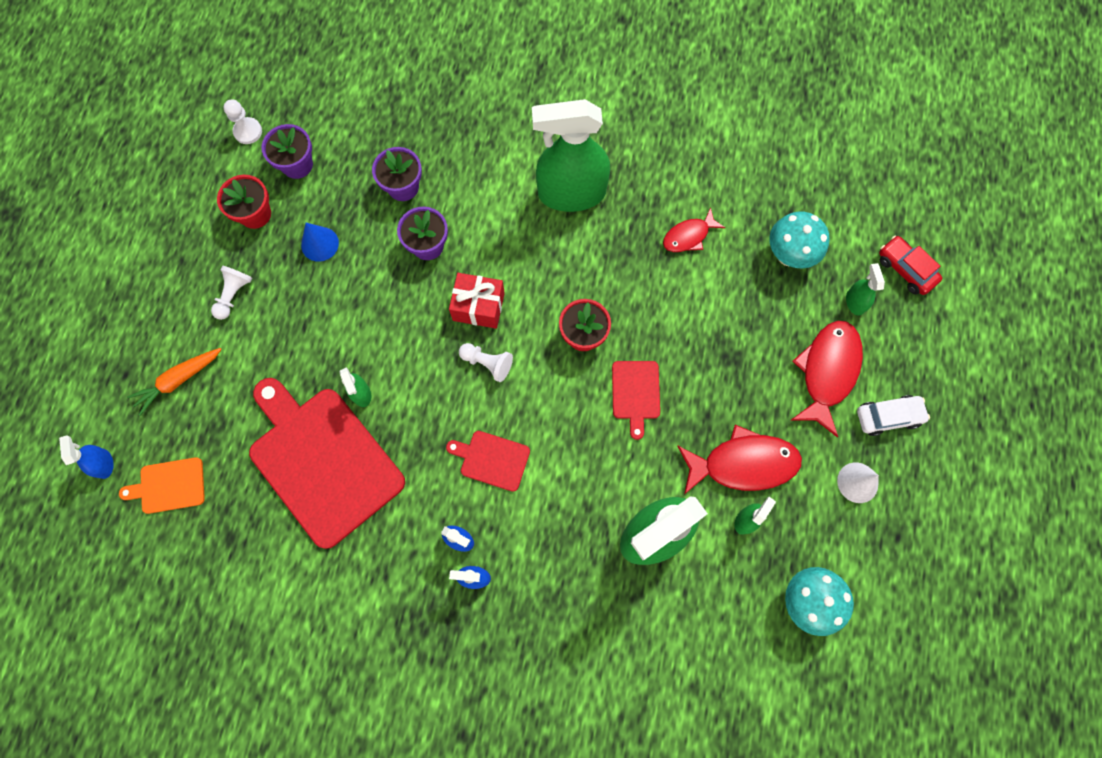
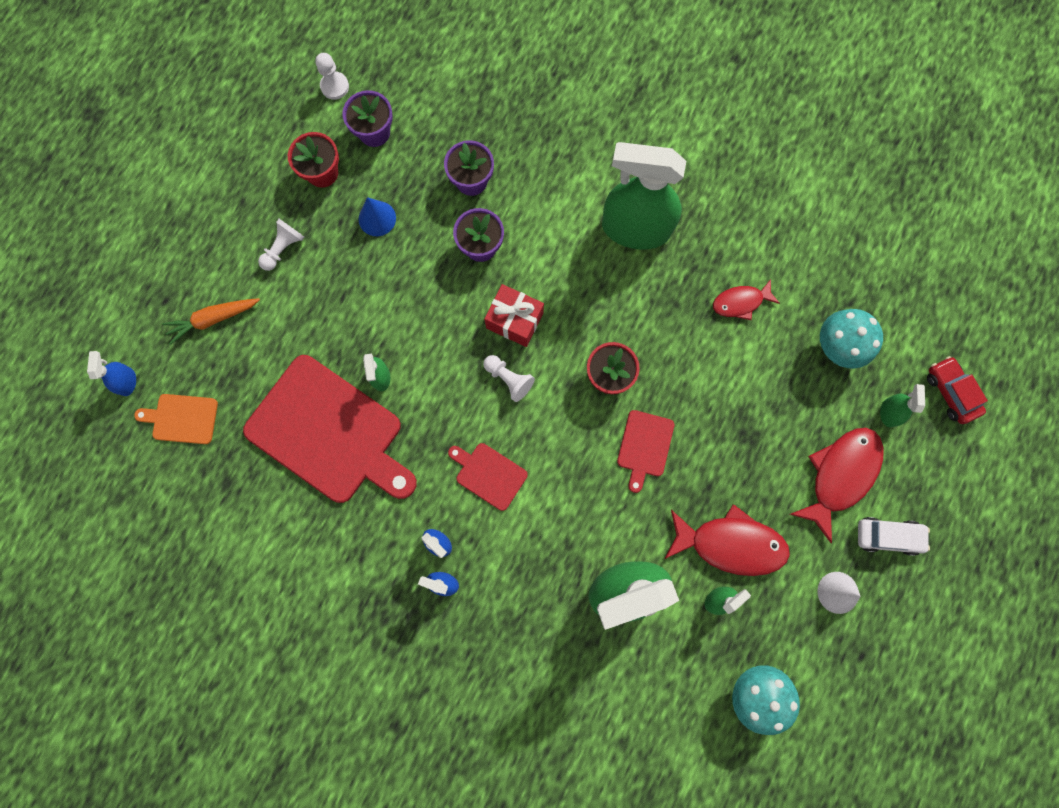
camera: 15 degrees right, 5 degrees up
red cutting board [249,378,405,549] -> red cutting board turned 150 degrees clockwise [243,355,417,503]

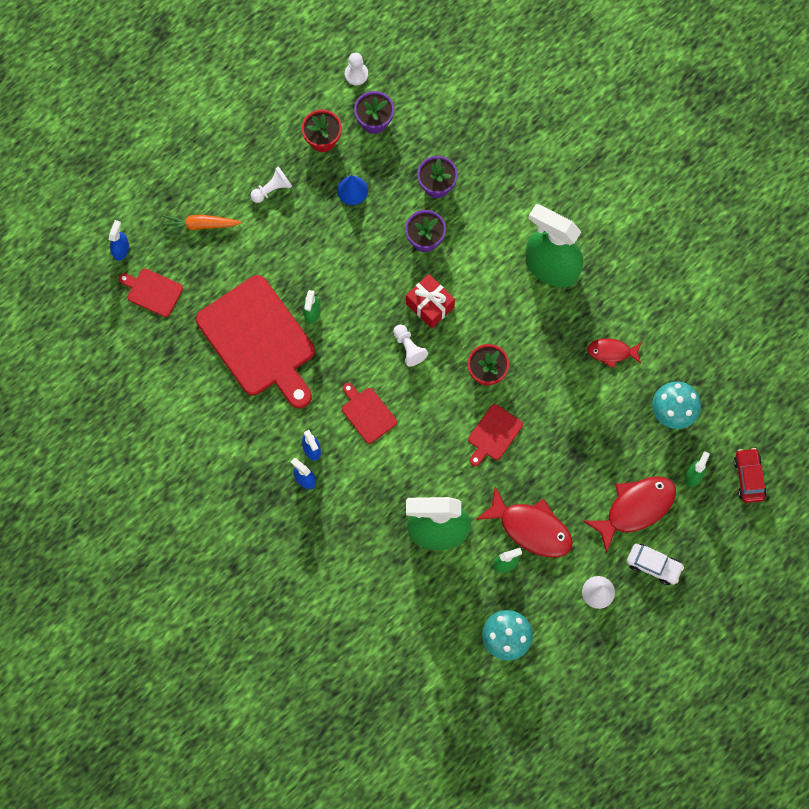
camera: 20 degrees right, 5 degrees down
orange cutting board [134,394,218,444] -> red cutting board [119,269,183,317]

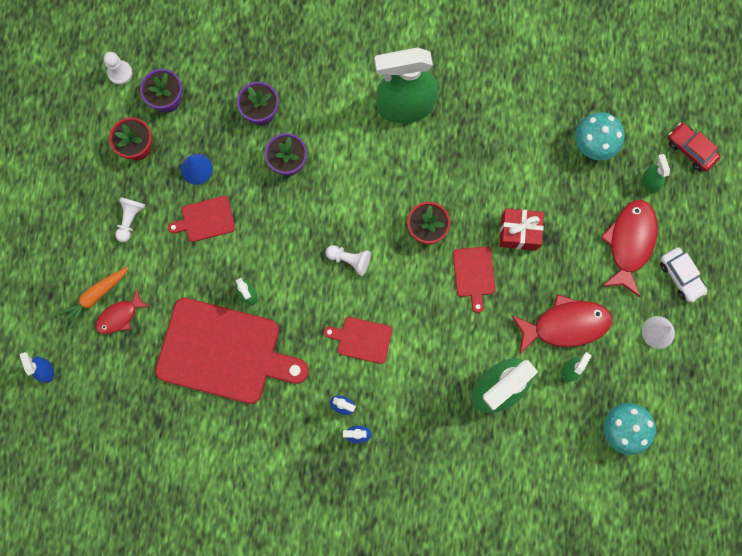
camera: 40 degrees left, 5 degrees up
red cutting board [119,269,183,317] -> red cutting board moved to [168,196,235,242]
red gift [406,274,455,329] -> red gift moved to [499,208,544,250]
red fish [587,339,642,369] -> red fish moved to [95,289,150,334]
white car [627,544,684,585] -> white car turned 75 degrees clockwise [660,248,707,303]

